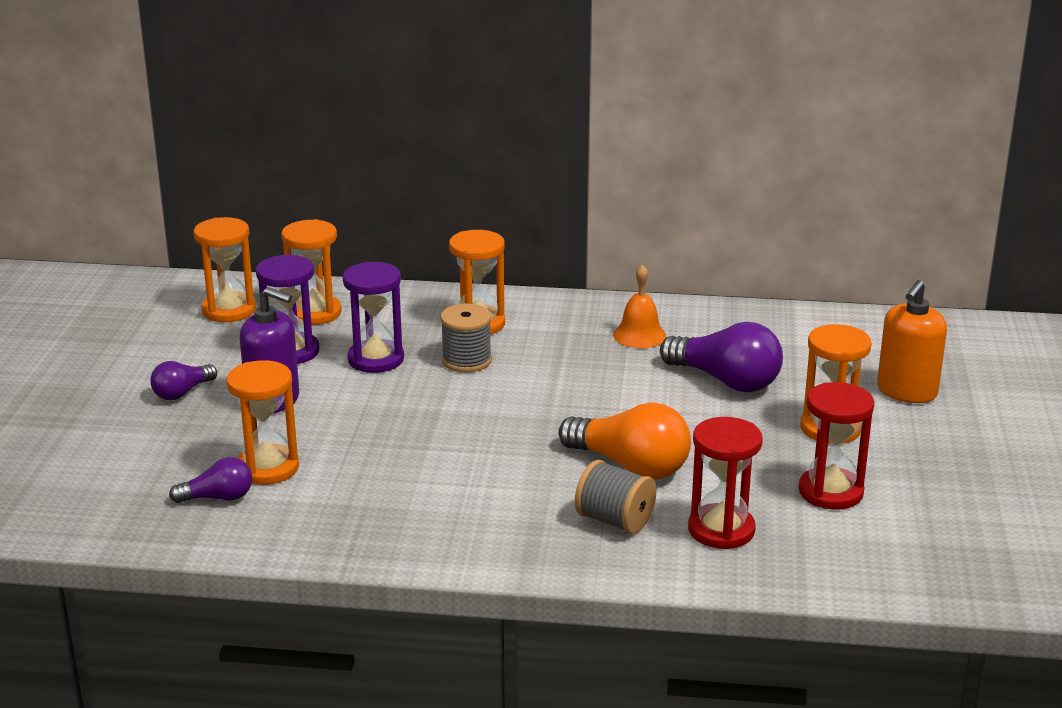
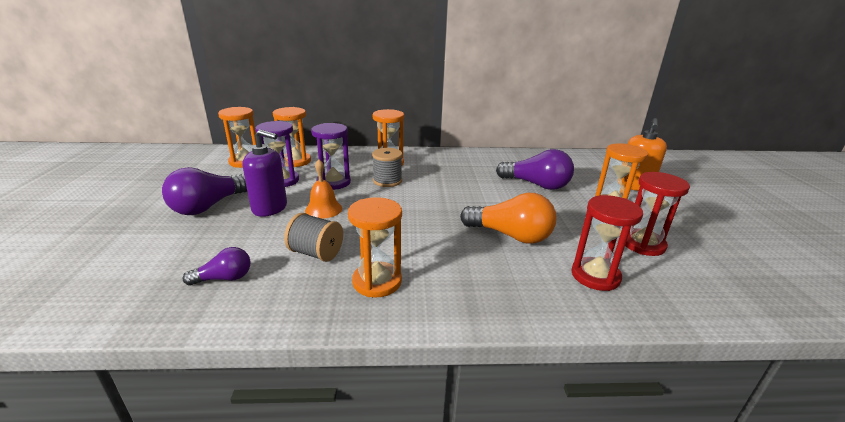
camera: 10 degrees left, 0 degrees up
purple light bulb [150,361,217,400] -> purple light bulb [162,167,247,215], size x1.80
orange hourglass [226,360,299,485] -> orange hourglass moved to [348,197,402,297]
grey spool [575,460,656,534] -> grey spool moved to [284,213,343,262]
orange bell [613,264,667,348] -> orange bell moved to [305,159,342,219]

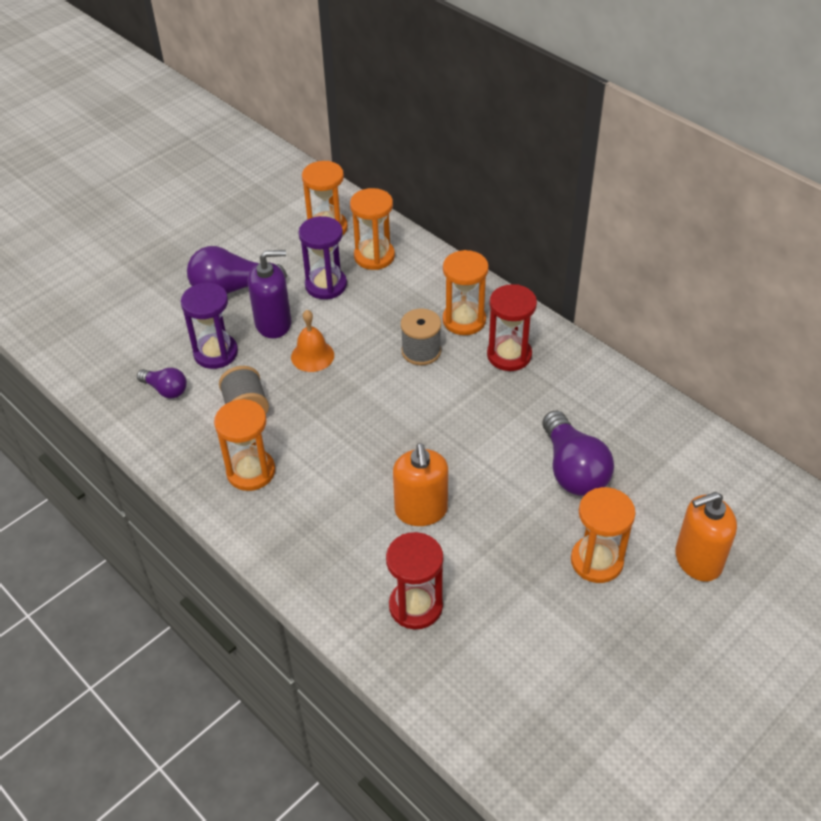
camera: 50 degrees right, 20 degrees up
purple soap dispenser [243,129,287,217] -> purple soap dispenser turned 75 degrees counterclockwise [248,250,291,338]
purple hourglass [311,123,351,190] -> purple hourglass moved to [181,283,238,369]
orange light bulb [460,193,556,244] -> orange soap dispenser [393,443,448,526]
red hourglass [625,172,690,256] -> red hourglass moved to [487,284,537,371]

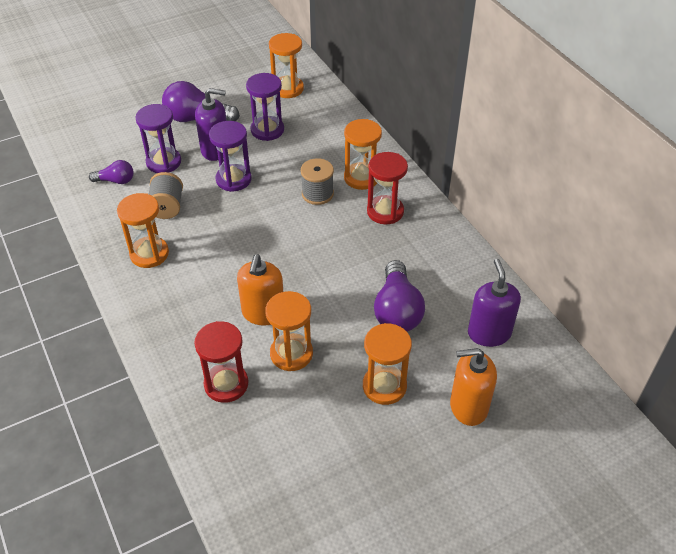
camera: 15 degrees right, 0 degrees up
purple light bulb [137,368,187,399] -> purple light bulb turned 45 degrees counterclockwise [89,160,134,184]
orange bell [291,310,334,372] -> purple hourglass [209,121,252,192]
orange hourglass [350,188,395,270] -> orange hourglass moved to [265,291,313,371]
none -> purple soap dispenser [468,259,521,347]

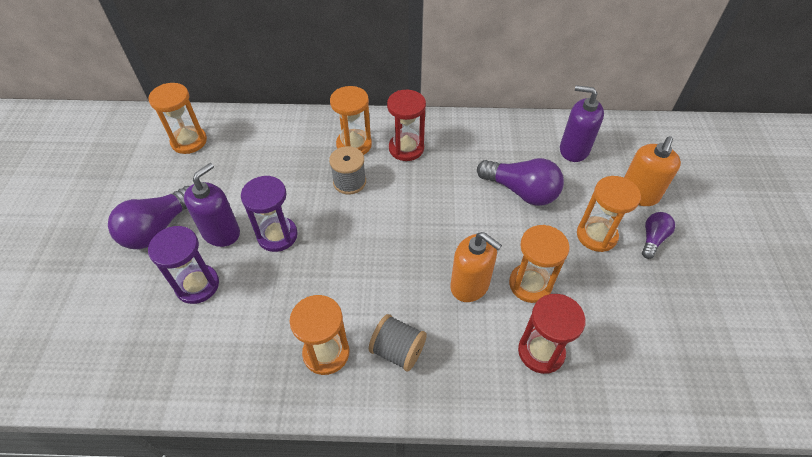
camera: 60 degrees left, 5 degrees up
purple light bulb [89,160,134,184] -> purple light bulb moved to [642,212,675,259]
grey spool [149,172,183,219] -> grey spool moved to [369,314,427,372]
purple hourglass [246,73,284,141] -> none

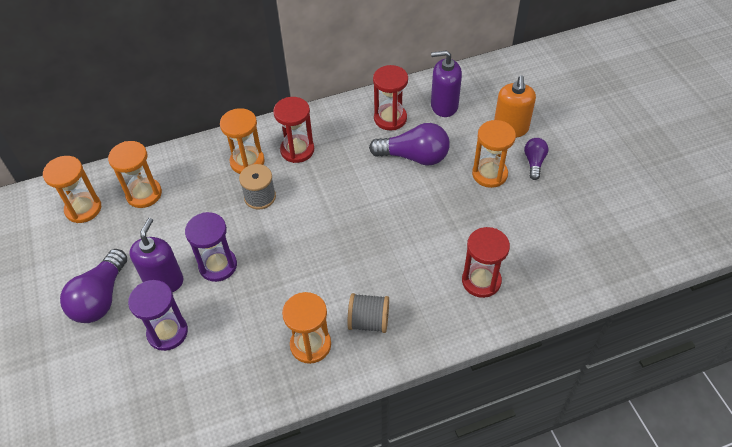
camera: 20 degrees left, 0 degrees up
orange soap dispenser [450,232,502,302] -> none
orange hourglass [509,225,570,303] -> orange hourglass moved to [108,141,162,208]
none -> red hourglass [373,65,408,130]

